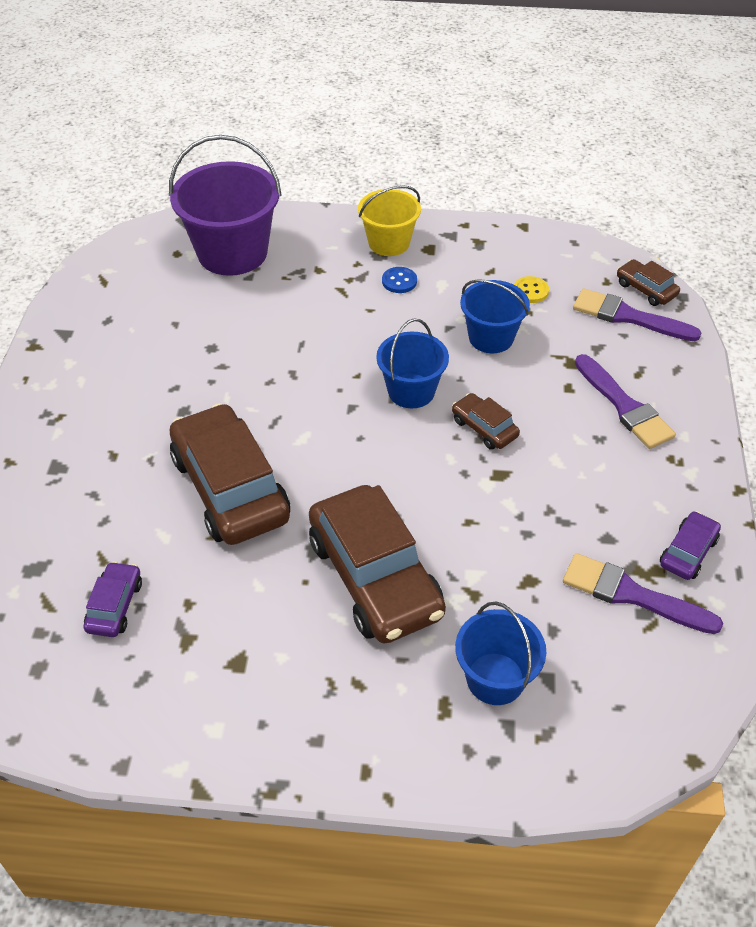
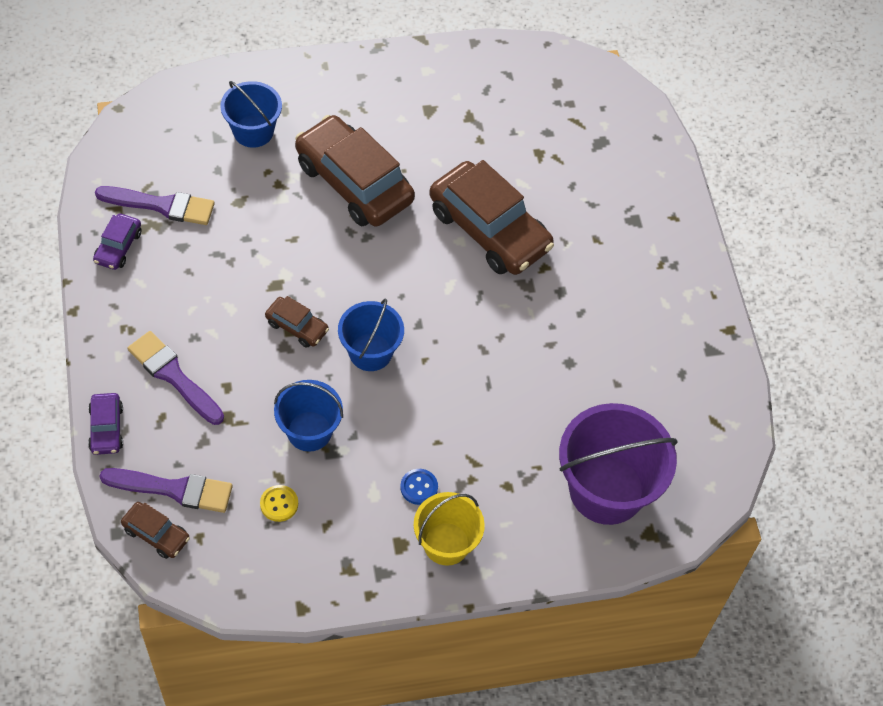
camera: 160 degrees right, 10 degrees up
purple car [83,561,142,637] -> purple car moved to [88,393,123,455]

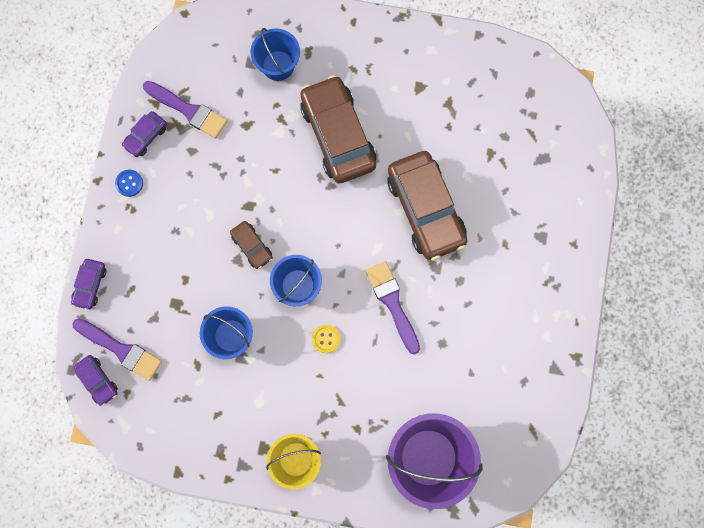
camera: 25 degrees right, 20 degrees up
brown car [121,502,190,559] -> purple car [74,355,118,406]
purple brush [127,331,224,425] -> purple brush moved to [366,261,420,355]
yellow button [260,485,298,522] -> yellow button moved to [312,325,340,353]
blue button [400,469,438,505] -> blue button moved to [115,170,143,197]

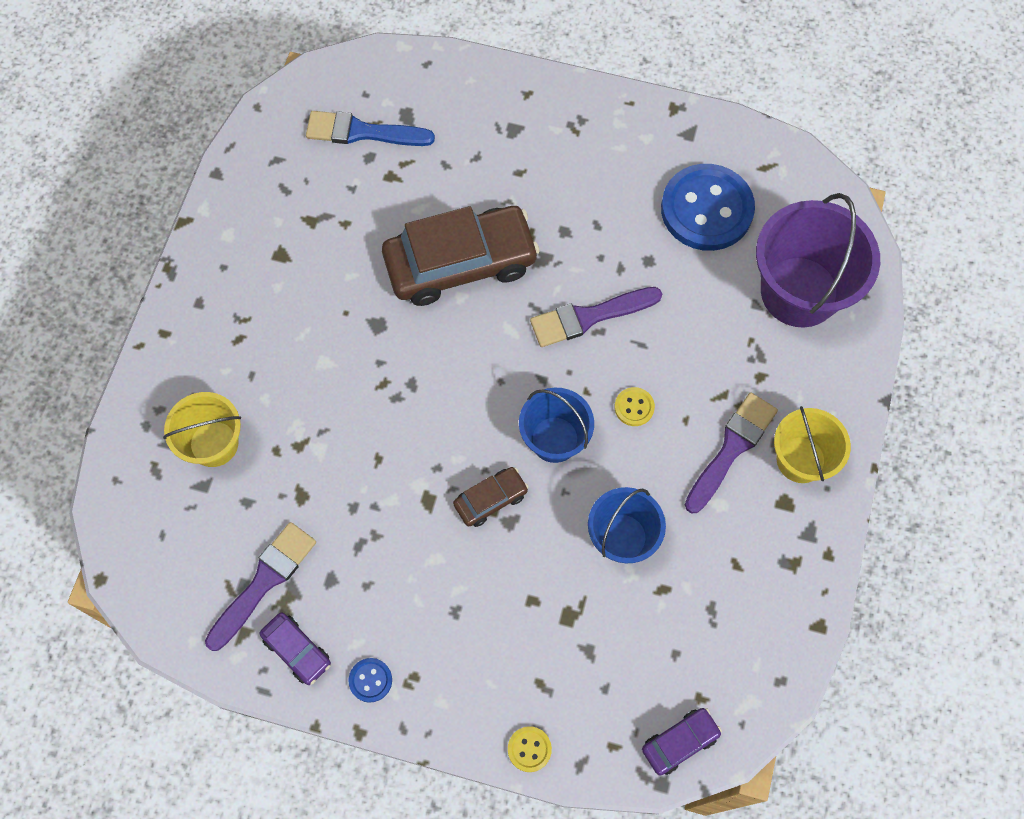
camera: 85 degrees left, 10 degrees down
purple car [71,259,106,310] -> yellow button [508,726,552,772]
purple brush [72,318,162,381] -> purple brush moved to [685,392,778,514]
blue bucket [250,28,300,81] -> yellow bucket [163,392,241,467]
brown car [300,75,376,183] -> none
none -> blue brush [306,111,435,146]
none -> blue button [661,164,755,251]

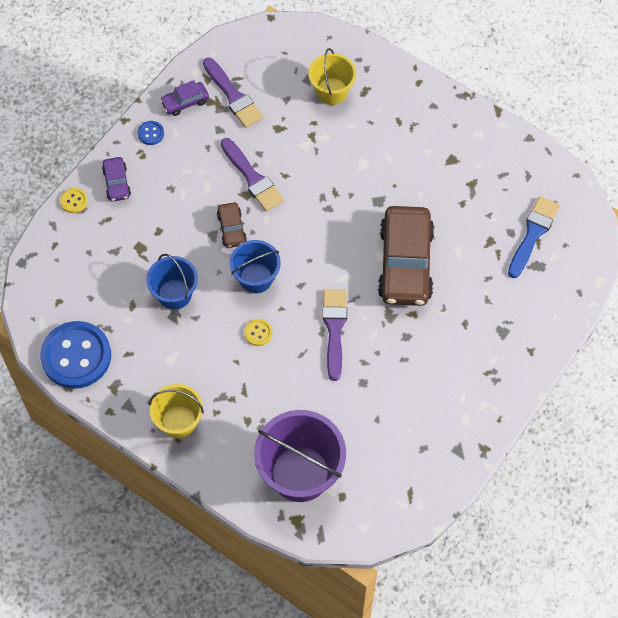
camera: 110 degrees right, 5 degrees down
purple car [642,708,722,775] -> purple car moved to [102,157,131,202]
blue button [661,164,755,251] -> blue button moved to [40,321,111,389]
purple brush [685,392,778,514] -> purple brush moved to [221,138,284,211]

